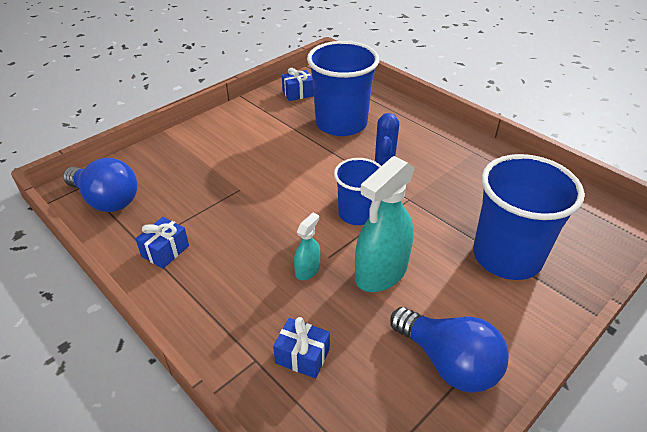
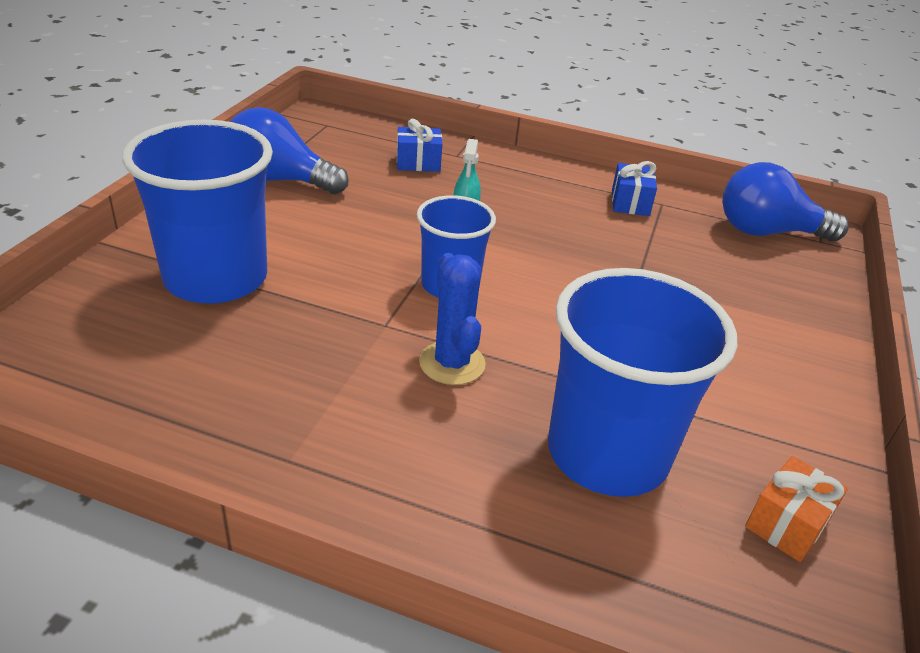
camera: 150 degrees right, 5 degrees down
blue gift [282,68,314,101] -> orange gift [745,456,848,562]
turquoise spray bottle [355,156,415,292] -> none

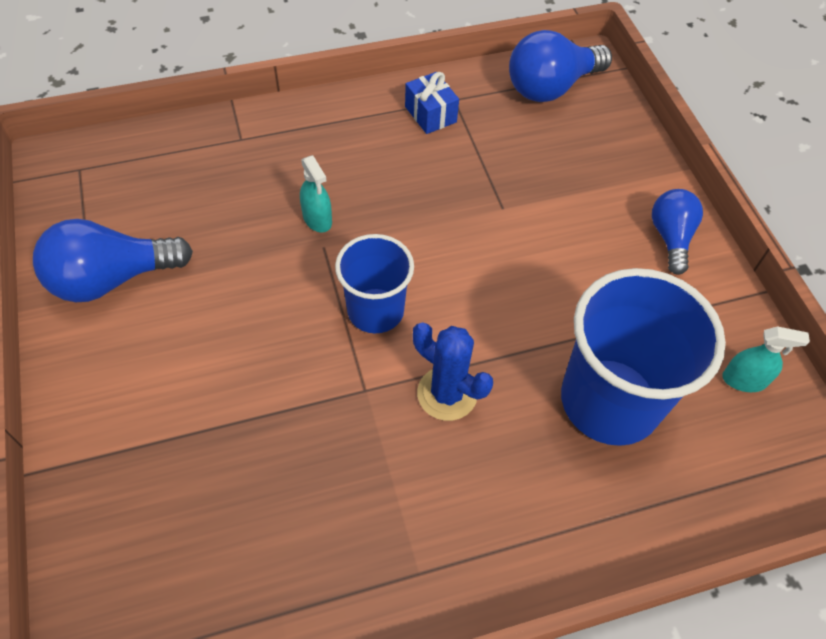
camera: 35 degrees left, 20 degrees up
blue cup [122,120,273,303] -> none
blue gift [397,119,442,172] -> none
orange gift [745,456,848,562] -> turquoise spray bottle [722,326,810,392]
none -> blue light bulb [652,189,703,275]

